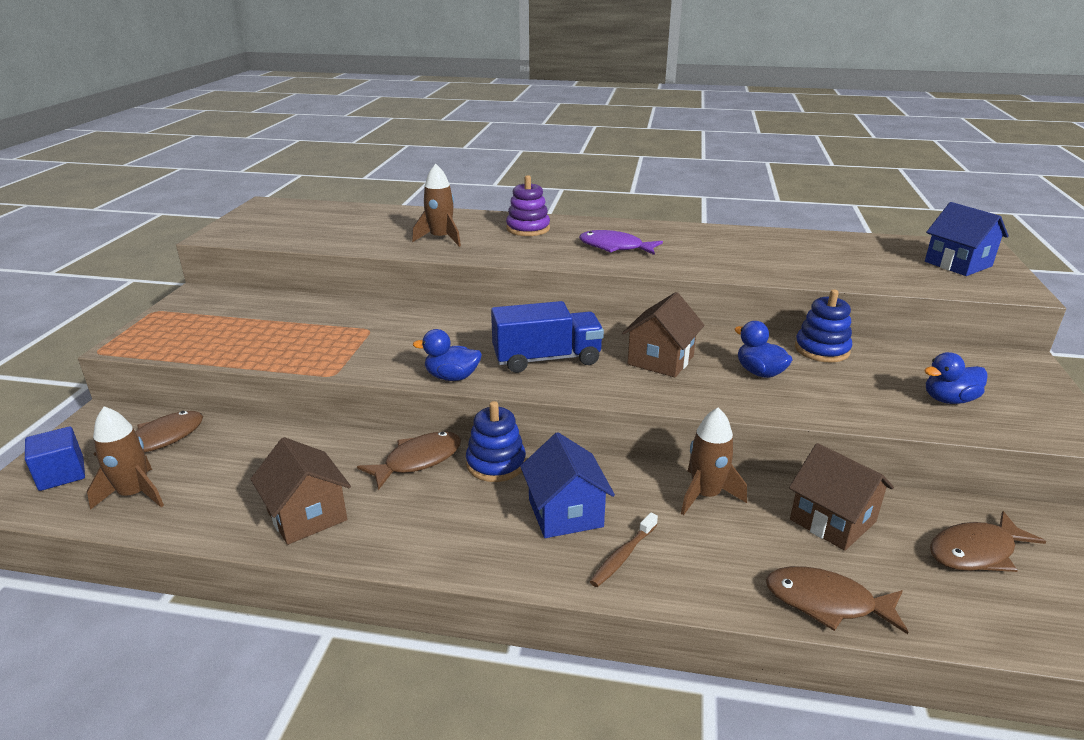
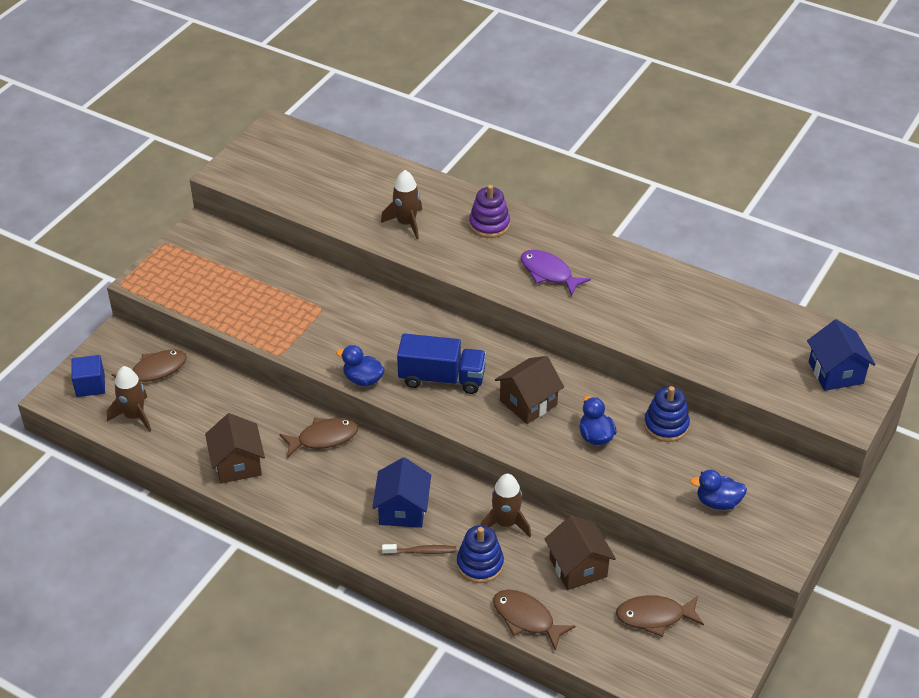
camera: 20 degrees right, 15 degrees up
blue stacking toy [466,401,526,482] -> blue stacking toy moved to [457,525,504,583]
brown toothbrush [590,513,658,587] -> brown toothbrush turned 150 degrees counterclockwise [382,544,456,555]

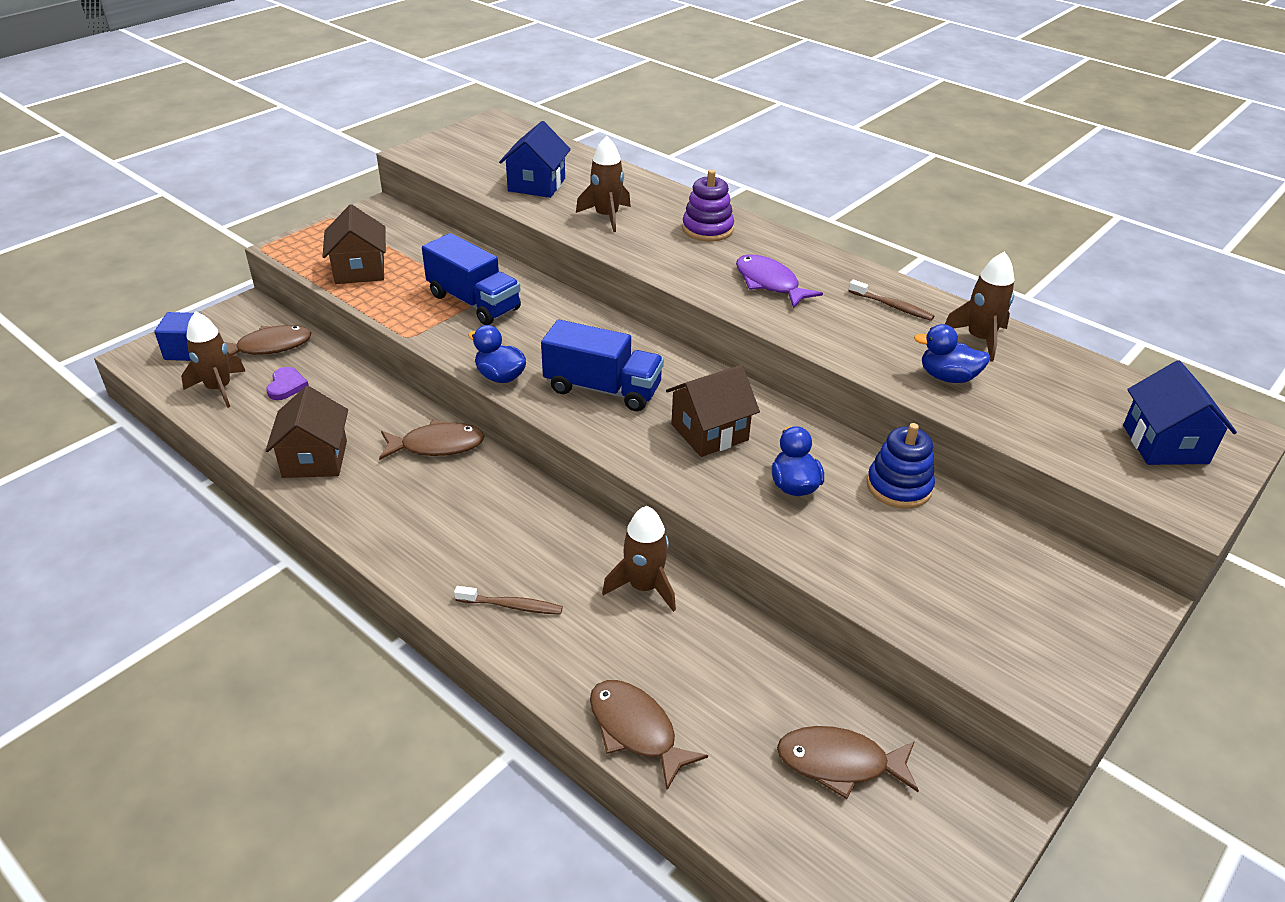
camera: 10 degrees right, 5 degrees down
blue house [372,457,431,528] -> blue house moved to [499,121,571,198]
blue stacking toy [457,525,504,583] -> none
brown house [544,515,616,590] -> brown house moved to [322,204,386,284]
blue duck [690,470,747,510] -> blue duck moved to [914,324,990,383]
none -> purple heart [266,367,309,400]
none -> blue truck [422,233,521,325]
none -> brown toothbrush [849,280,934,321]
none -> brown rocket [945,251,1014,362]

